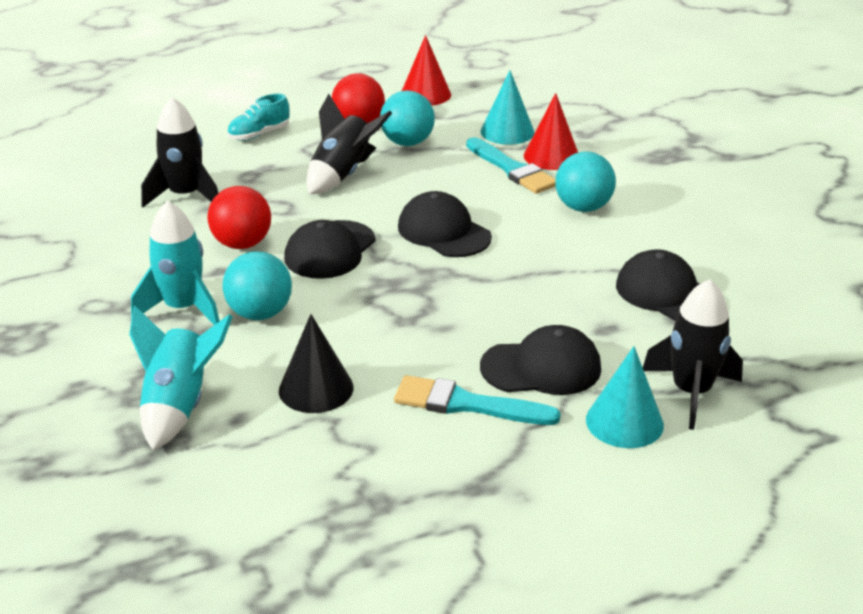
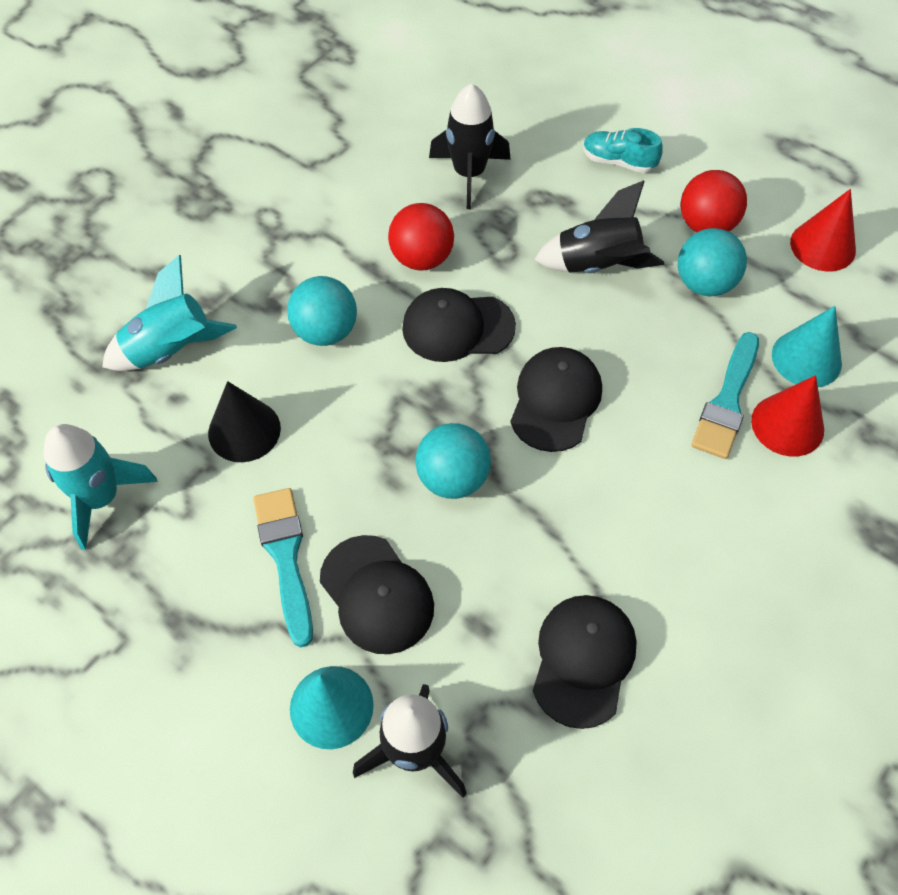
camera: 60 degrees right, 25 degrees up
turquoise rocket [131,201,219,325] -> turquoise rocket moved to [44,424,158,550]
turquoise ball [555,151,616,212] -> turquoise ball moved to [415,423,491,499]

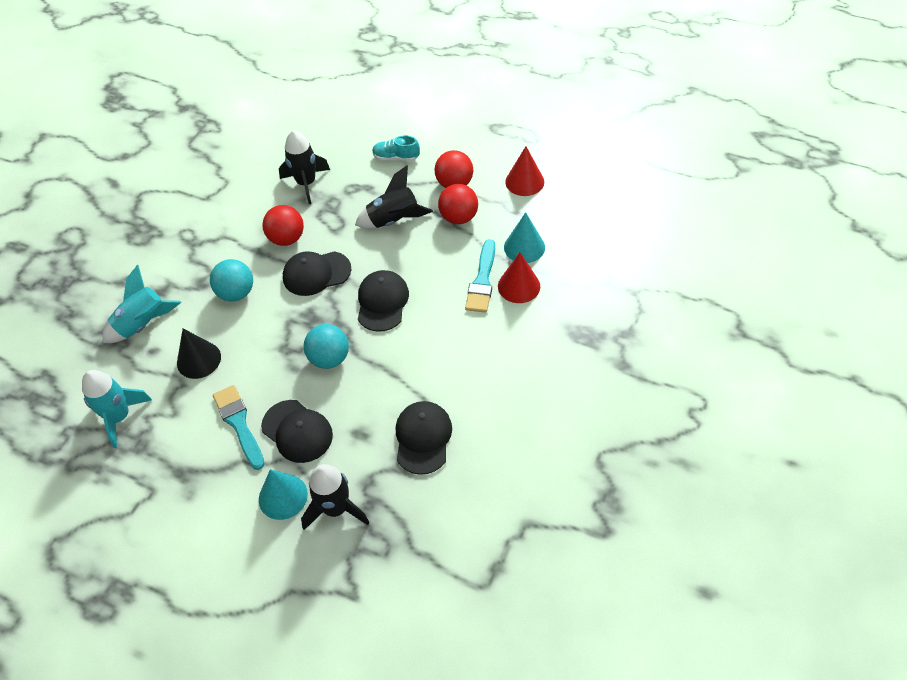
camera: 10 degrees left, 5 degrees down
turquoise ball [678,228,747,296] -> red ball [438,184,478,224]

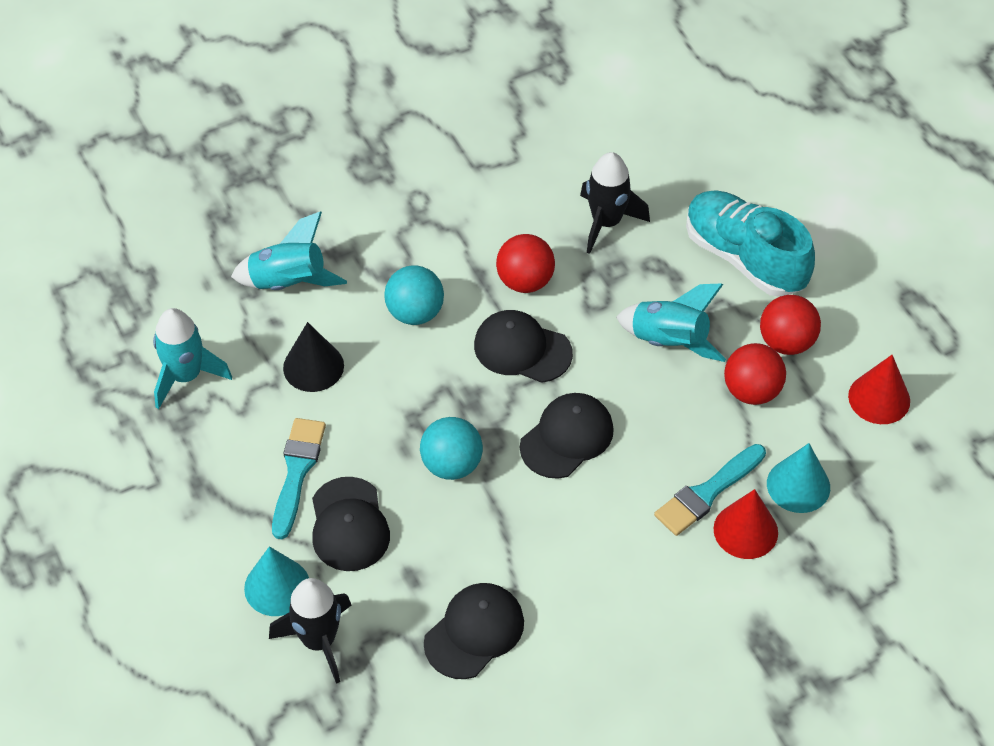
camera: 35 degrees right, 0 degrees up
black rocket [355,165,433,229] -> turquoise rocket [616,283,726,362]
turquoise shoe [372,135,420,161] -> turquoise shoe [686,190,815,297], size x2.02

